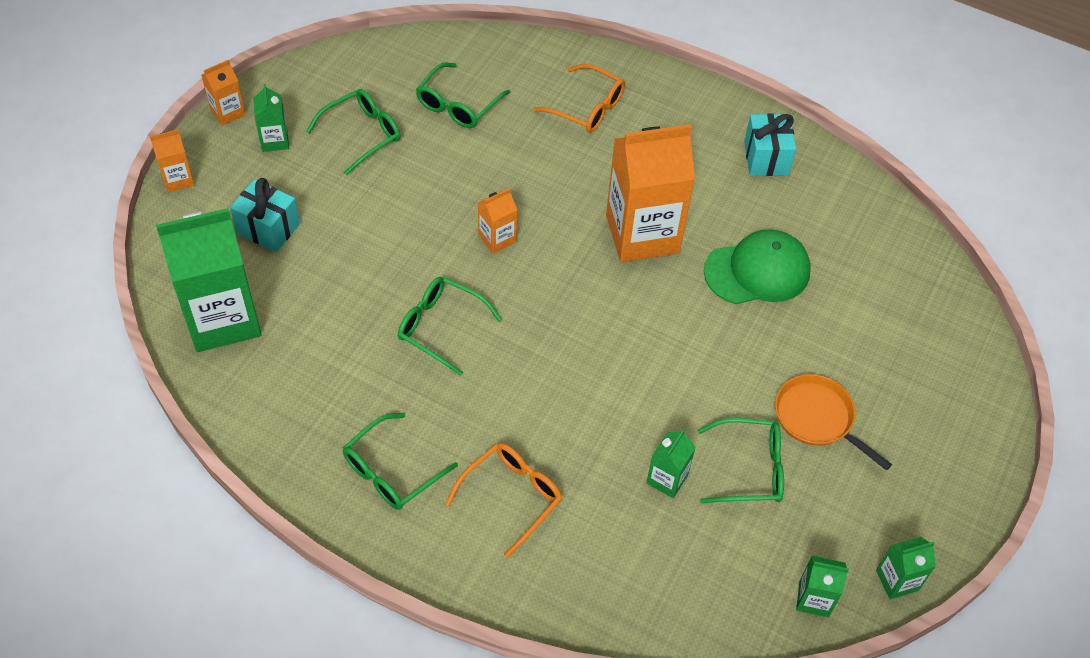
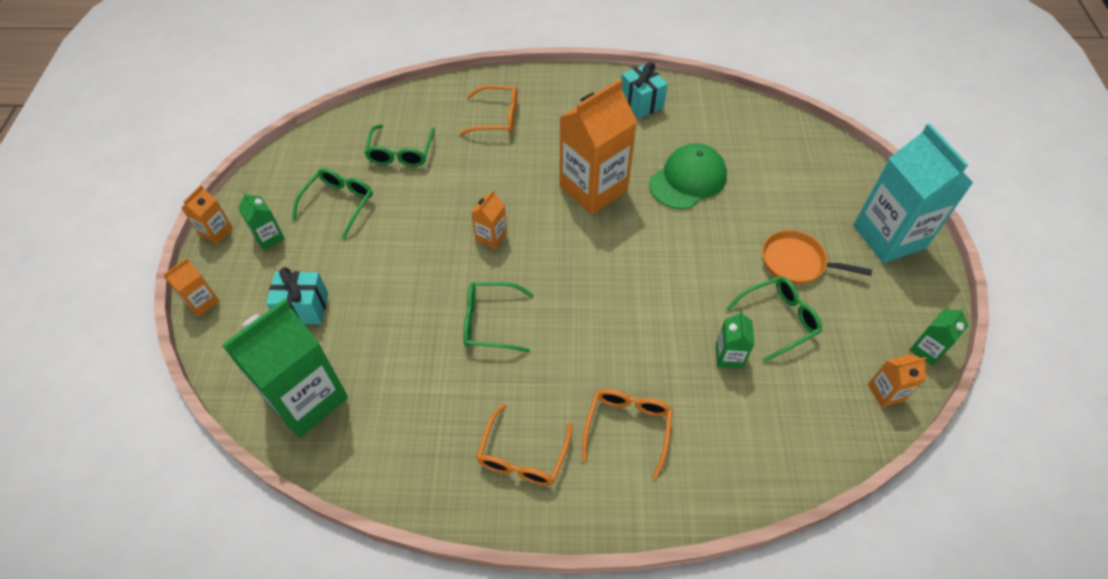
camera: 25 degrees left, 0 degrees up
green glasses [343,413,458,510] -> orange glasses [476,404,572,486]
green carton [796,556,849,617] -> orange carton [868,354,927,408]
none -> turquoise carton [853,123,973,263]

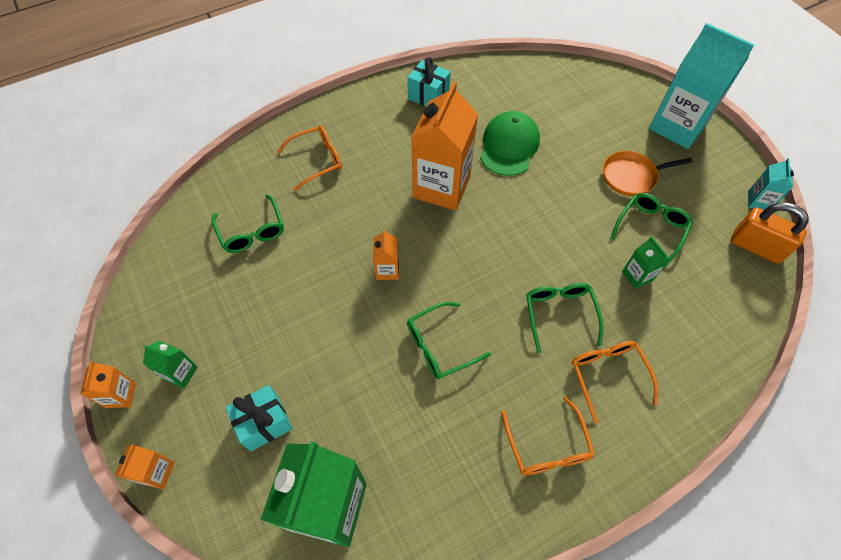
camera: 30 degrees left, 5 degrees up
green glasses [292,168,373,240] -> green glasses moved to [526,283,604,353]
orange carton [868,354,927,408] -> orange padlock [731,202,809,264]
green carton [910,308,968,366] -> turquoise carton [748,158,794,210]

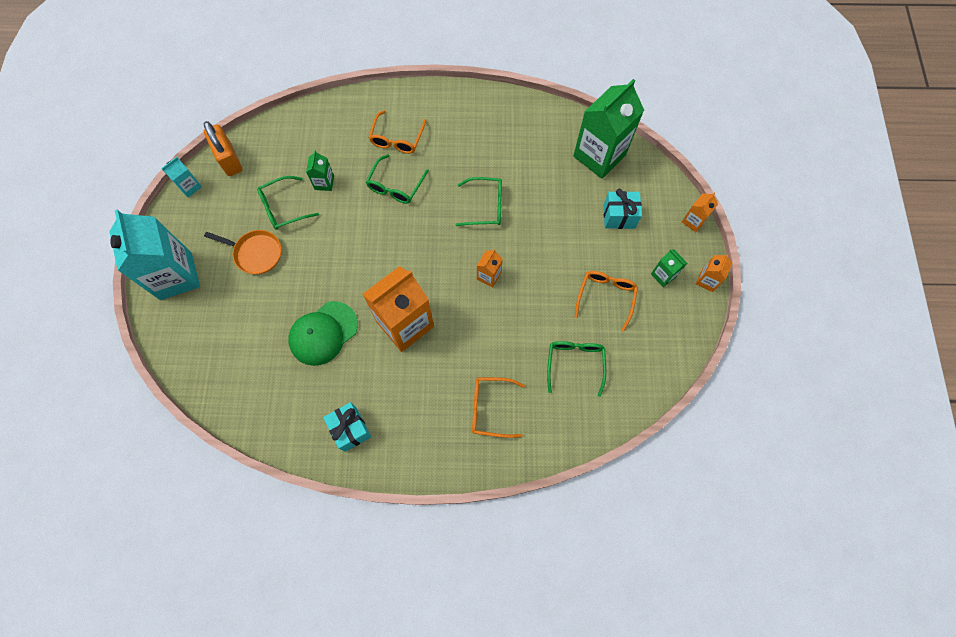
camera: 150 degrees left, 10 degrees up
orange glasses [501,396,595,476] -> orange glasses moved to [575,271,638,332]

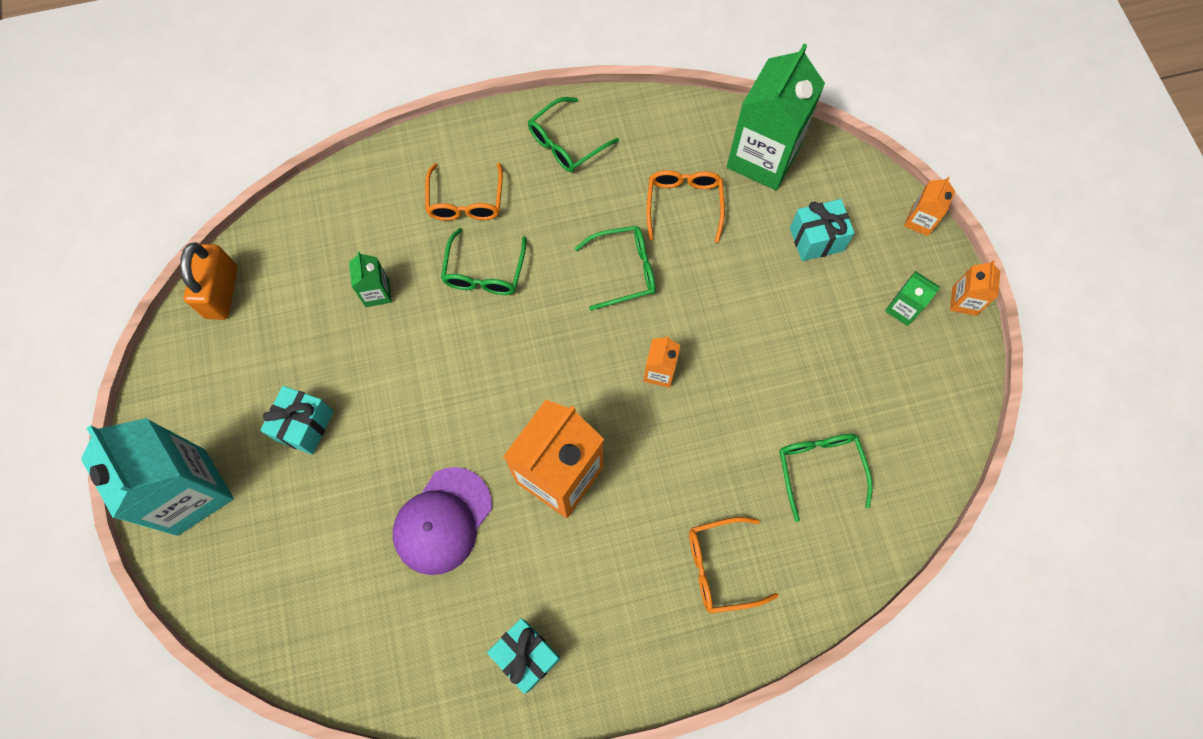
camera: 15 degrees left, 0 degrees up
turquoise carton [162,157,202,198] -> none
orange padlock [204,121,242,176] -> orange padlock turned 45 degrees clockwise [180,243,238,320]
orange pan [204,230,281,275] -> turquoise gift [260,386,334,455]
green glasses [257,176,319,230] -> green glasses moved to [528,97,619,172]
green cap [288,301,358,366] -> purple cap [393,467,492,575]
orange glasses [575,271,638,332] -> orange glasses moved to [646,170,725,243]

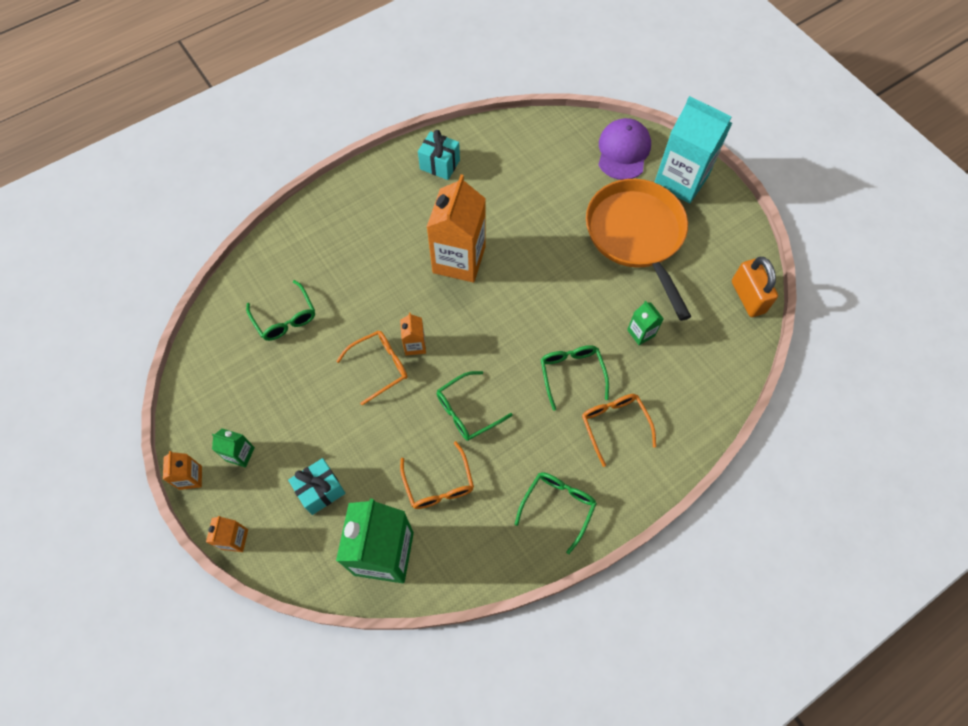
camera: 160 degrees right, 5 degrees down
turquoise gift [260,386,334,455] -> orange pan [586,179,692,321]
purple cap [393,467,492,575] -> purple cap moved to [598,118,651,180]
orange glasses [689,517,779,613] -> orange glasses moved to [336,331,408,405]

